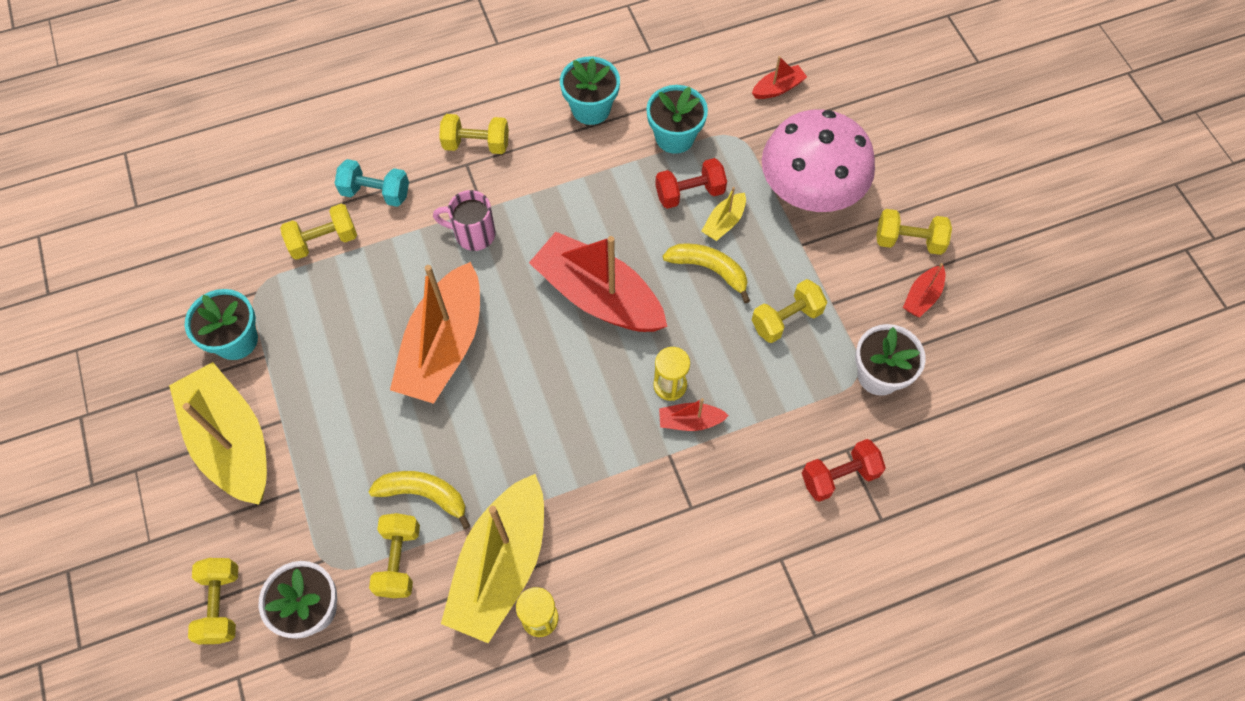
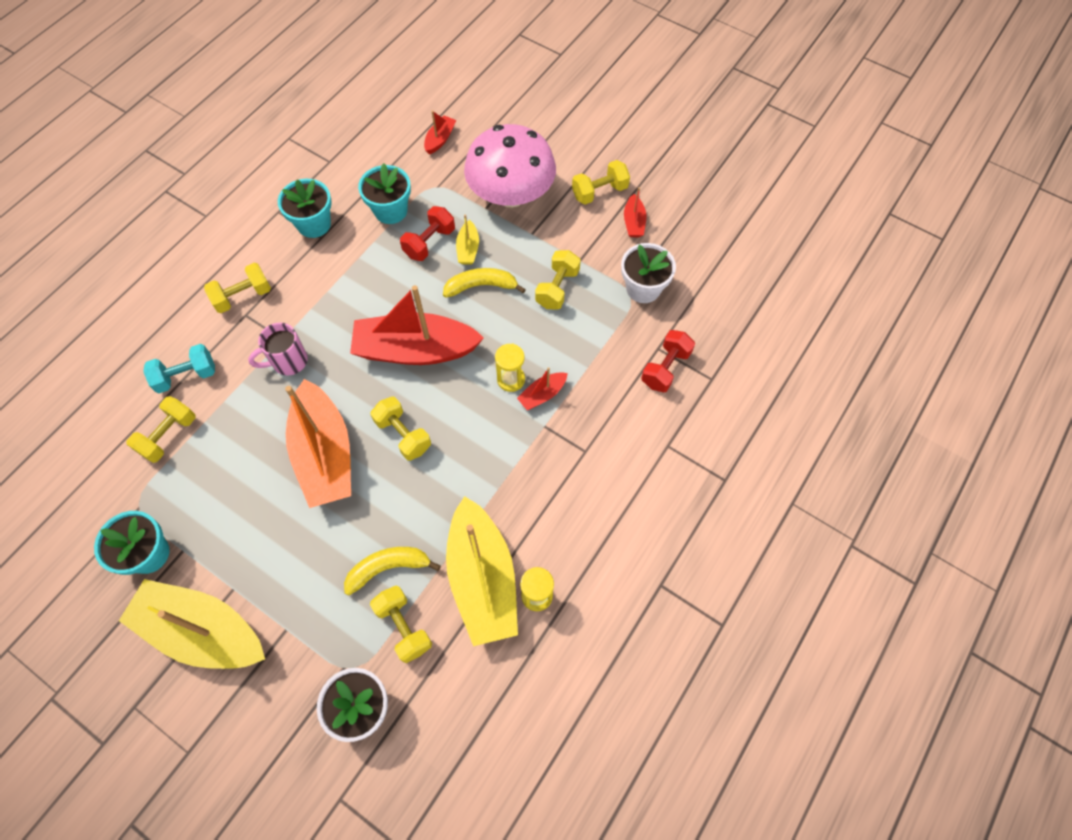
camera: 35 degrees left, 0 degrees up
yellow dumbbell [188,558,238,644] -> yellow dumbbell moved to [370,397,431,461]

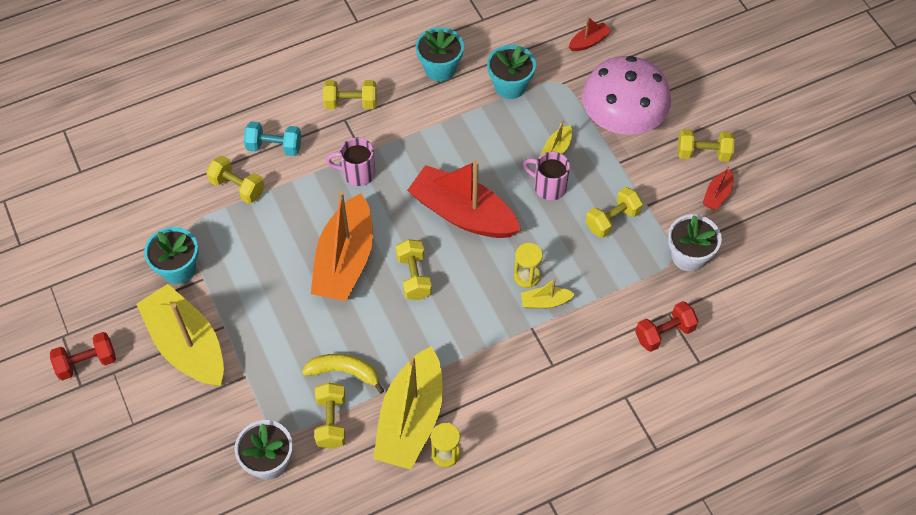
camera: 30 degrees right, 5 degrees down
yellow dumbbell [126,396,196,463] -> yellow dumbbell turned 60 degrees clockwise [206,155,265,204]
red dumbbell [400,206,455,261] -> red dumbbell moved to [50,332,116,380]
yellow banana [443,268,526,298] -> pink mug [523,152,570,200]
red boat [517,367,568,410] -> yellow boat [521,279,575,309]

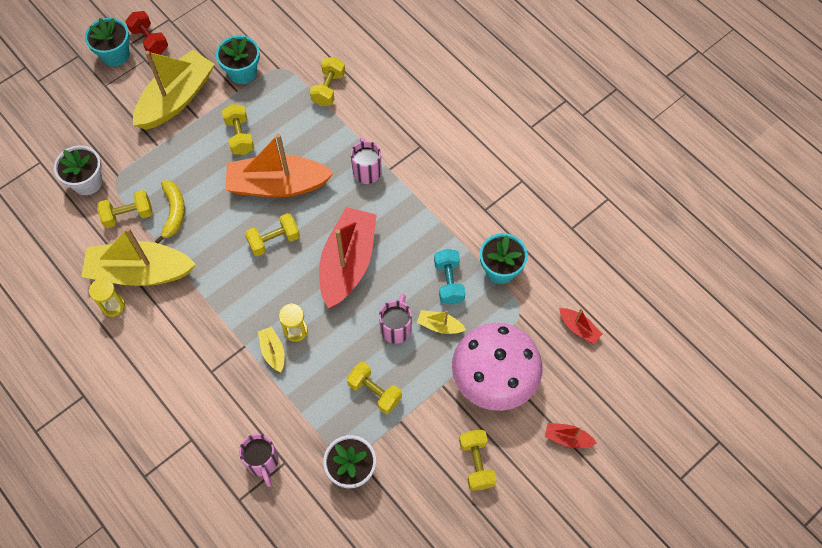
camera: 75 degrees right, 5 degrees up
turquoise dumbbell [244,121,302,156] -> turquoise dumbbell moved to [434,249,465,304]
yellow dumbbell [323,80,377,109] -> yellow dumbbell moved to [222,104,254,155]
turquoise flower pot [416,27,464,81] -> turquoise flower pot moved to [85,18,130,66]
red dumbbell [635,301,698,352] -> pink mug [239,434,278,487]
red boat [702,166,733,210] -> red boat moved to [545,423,597,448]

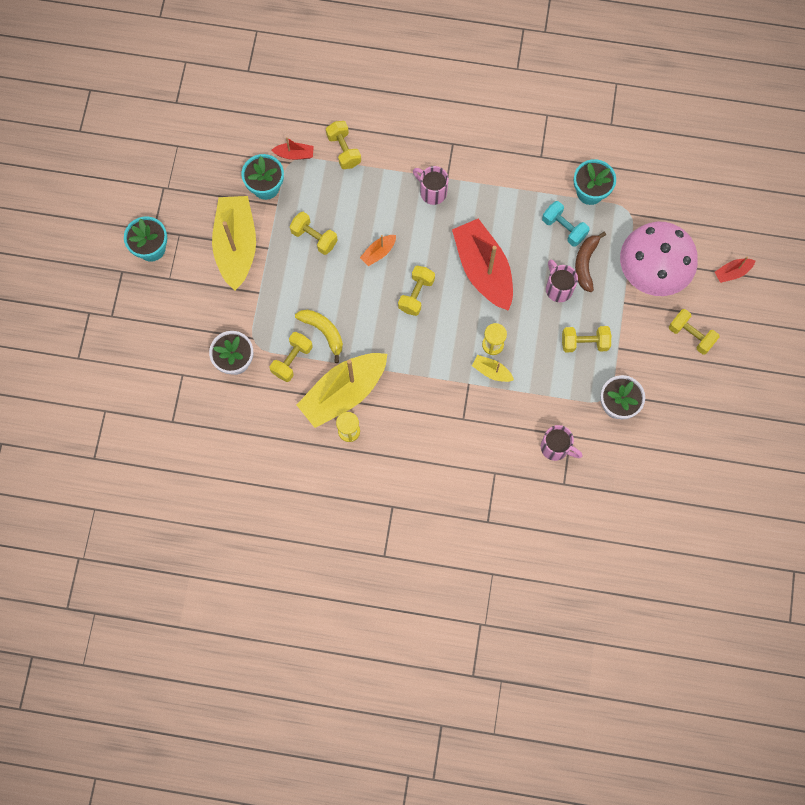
camera: 40 degrees left, 10 degrees up
red dumbbell [125,11,168,55] -> none
orange boat [226,134,334,197] -> orange boat [360,235,396,266], size x0.43
yellow boat [417,310,466,334] -> brown banana [575,232,606,292]
red boat [559,308,602,344] -> red boat moved to [271,137,314,160]

